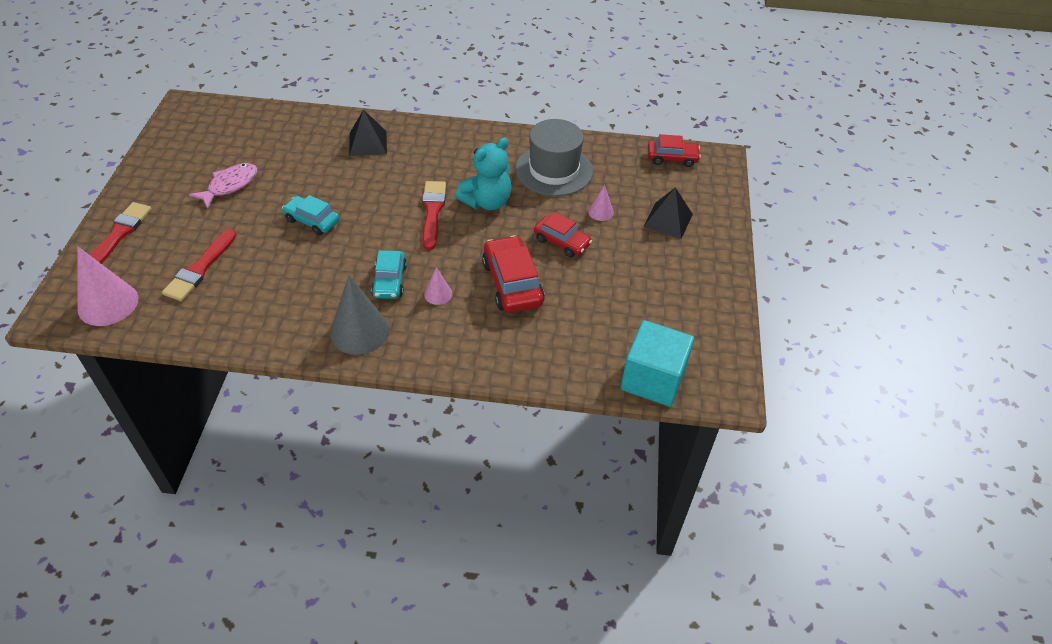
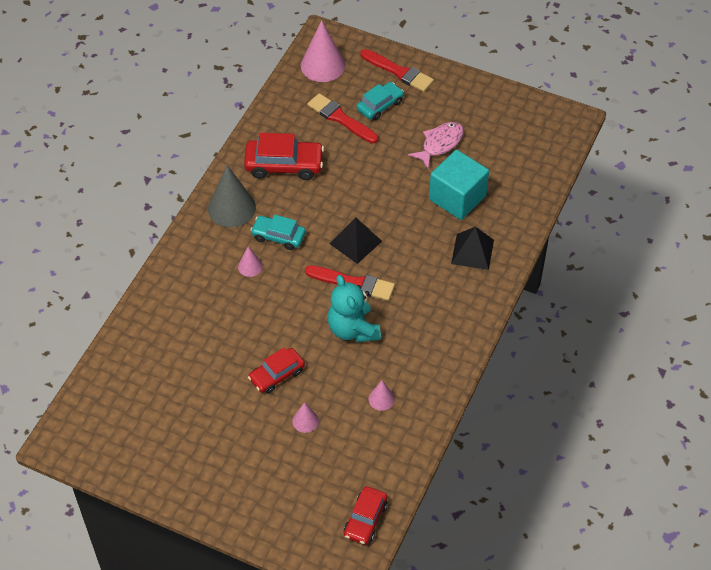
camera: 110 degrees right, 5 degrees up
pink fish [189,163,257,209] -> pink fish turned 105 degrees counterclockwise [408,122,464,169]
turquoise car [282,195,340,235] -> turquoise car moved to [356,82,404,120]
red car [482,235,545,313] -> red car moved to [244,133,324,180]
grey hat [515,119,593,196] -> pink cone [369,380,395,411]
turquoise cube [621,320,694,407] -> turquoise cube moved to [429,150,489,220]
black pyramid [643,187,693,239] -> black pyramid moved to [329,217,382,264]

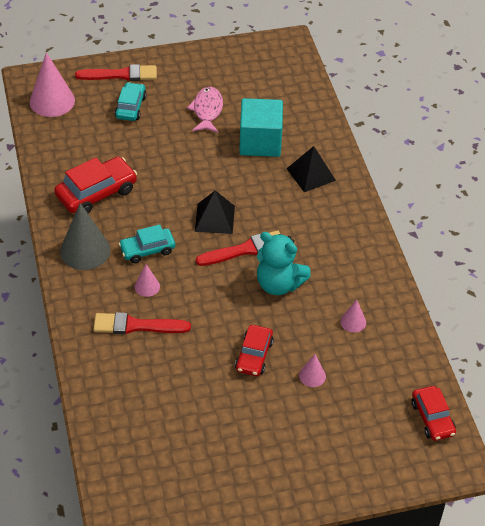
camera: 40 degrees left, 5 degrees down
red brush [307,93,378,144] -> red brush moved to [93,312,191,334]

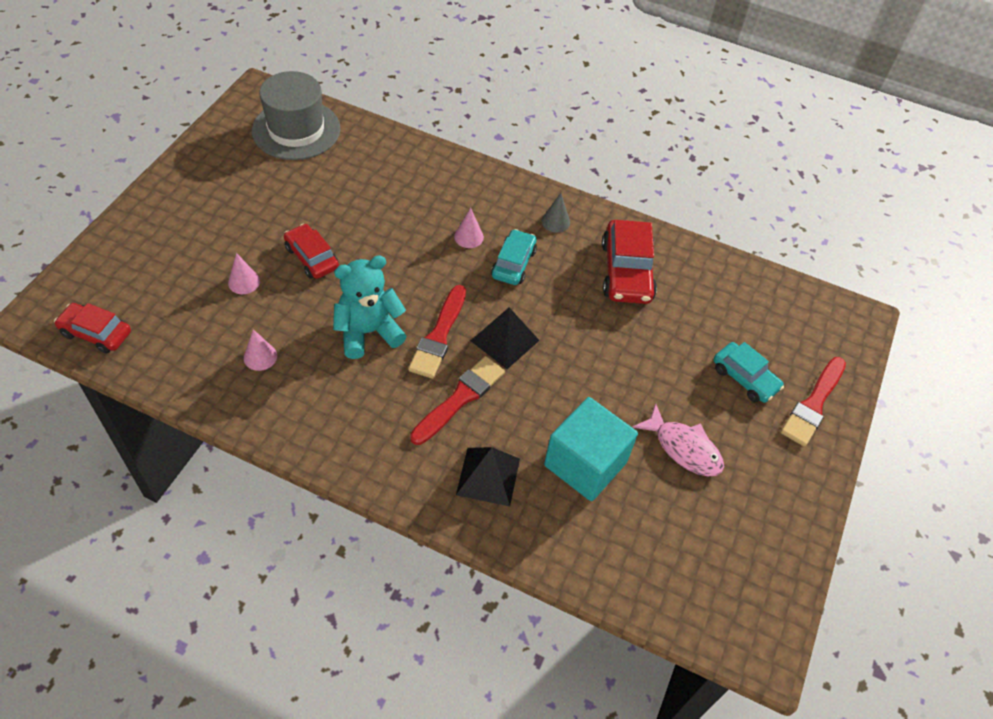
camera: 125 degrees right, 5 degrees up
pink cone [30,52,75,117] -> none
grey cone [60,203,110,270] -> grey cone [542,193,570,233], size x0.50
red brush [93,312,191,334] -> red brush moved to [410,356,505,445]
none -> grey hat [252,71,340,160]

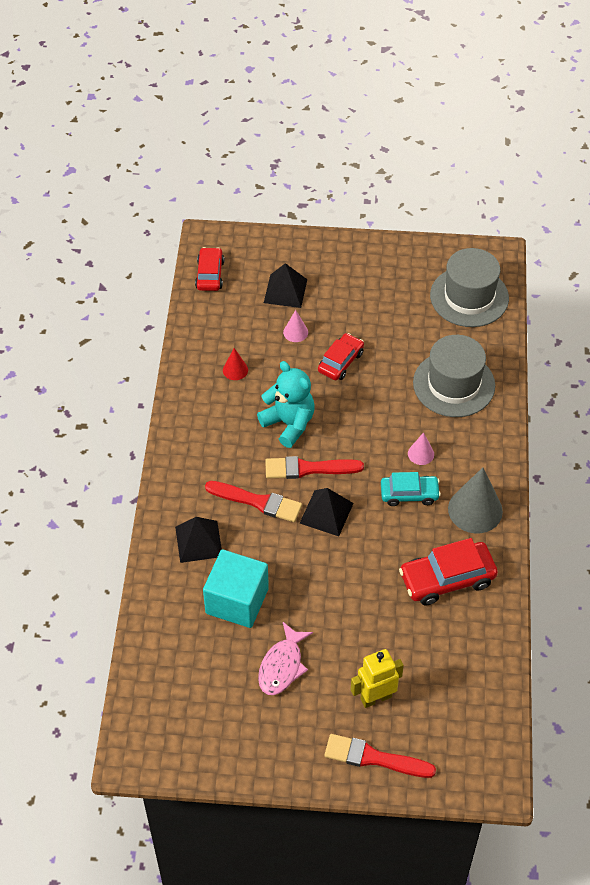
camera: 75 degrees right, 0 degrees up
pink cone [244,329,277,371] -> red cone [223,348,248,380]
grey cone [542,193,570,233] -> grey cone [448,467,503,533], size x2.00
turquoise car [714,342,784,403] -> yellow robot [351,649,404,708]
none -> black pyramid [264,263,307,308]
none -> grey hat [413,335,495,417]

